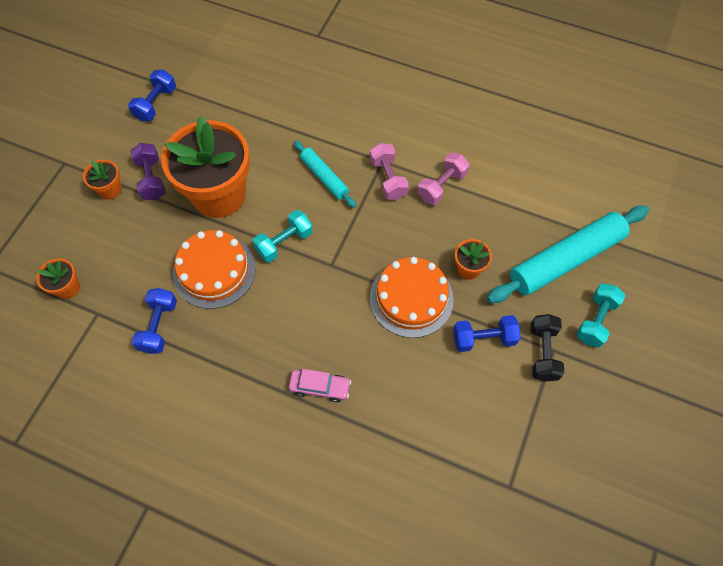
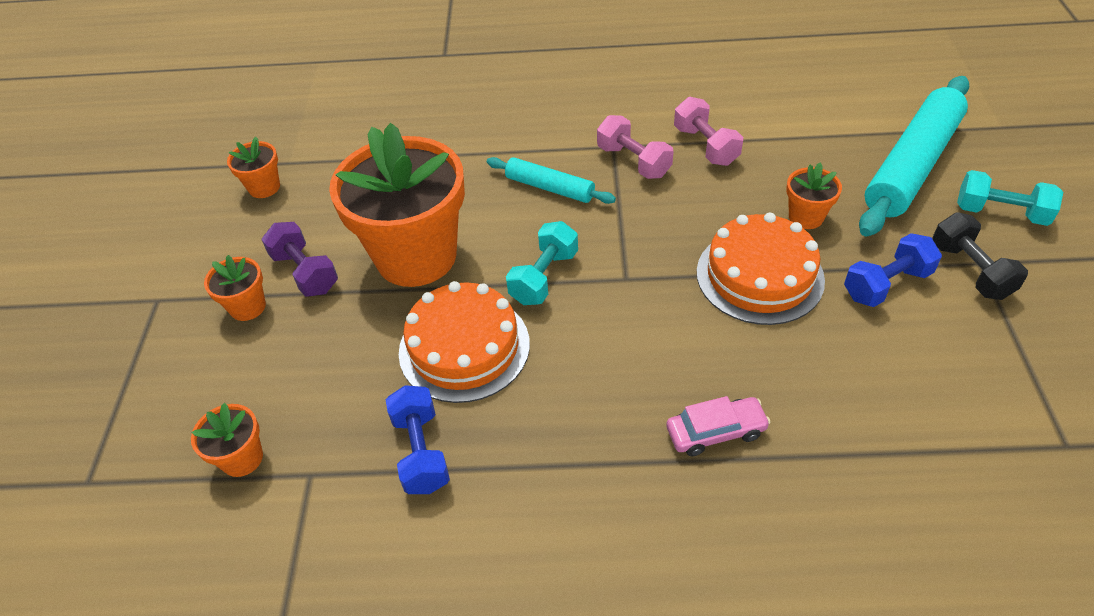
camera: 20 degrees left, 15 degrees down
blue dumbbell [128,69,176,121] -> orange flower pot [227,137,280,198]
pink dumbbell [418,152,470,205] -> pink dumbbell turned 45 degrees counterclockwise [674,97,743,166]
turquoise dumbbell [576,283,625,348] -> turquoise dumbbell turned 75 degrees counterclockwise [957,170,1063,226]

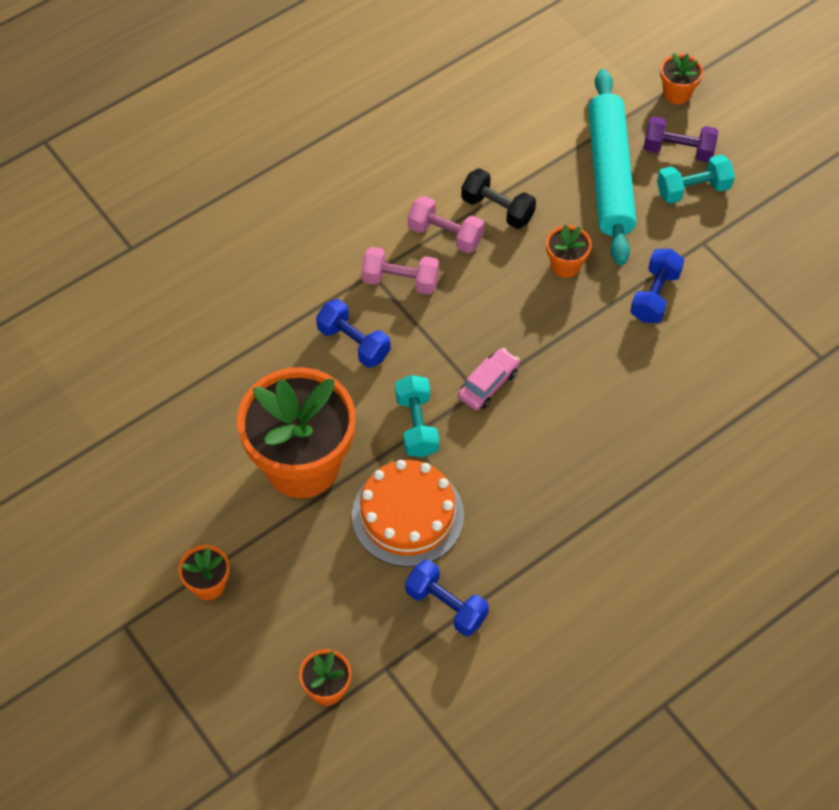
camera: 40 degrees left, 10 degrees up
orange flower pot [227,137,280,198] -> orange flower pot moved to [660,53,703,104]
purple dumbbell [261,222,338,297] -> purple dumbbell moved to [643,116,719,162]
turquoise rolling pin [487,157,616,204] -> blue dumbbell [316,299,391,368]
pink car [666,396,771,456] -> pink car moved to [458,348,520,410]
orange cake [697,213,825,325] -> none
black dumbbell [932,212,1028,300] -> black dumbbell moved to [461,168,536,229]

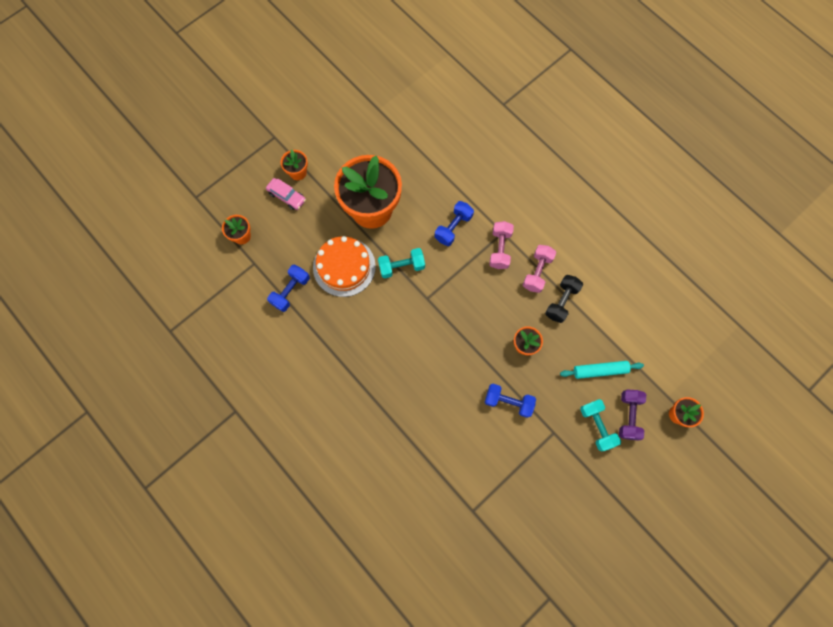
camera: 85 degrees right, 15 degrees up
pink car [458,348,520,410] -> pink car moved to [266,178,306,210]
turquoise rolling pin [588,69,636,265] -> turquoise rolling pin [560,361,644,379], size x0.53

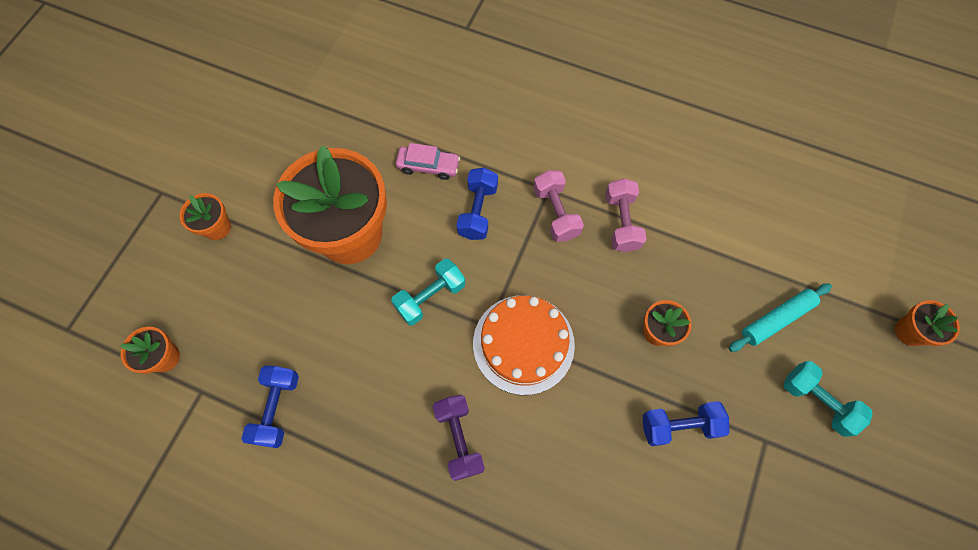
camera: 25 degrees left, 5 degrees down
pink car [266,178,306,210] -> pink car moved to [396,143,460,180]
orange cake [313,236,376,297] -> orange cake moved to [473,295,575,395]
black dumbbell [545,275,583,323] -> none
purple dumbbell [619,390,646,441] -> purple dumbbell moved to [433,395,485,481]

